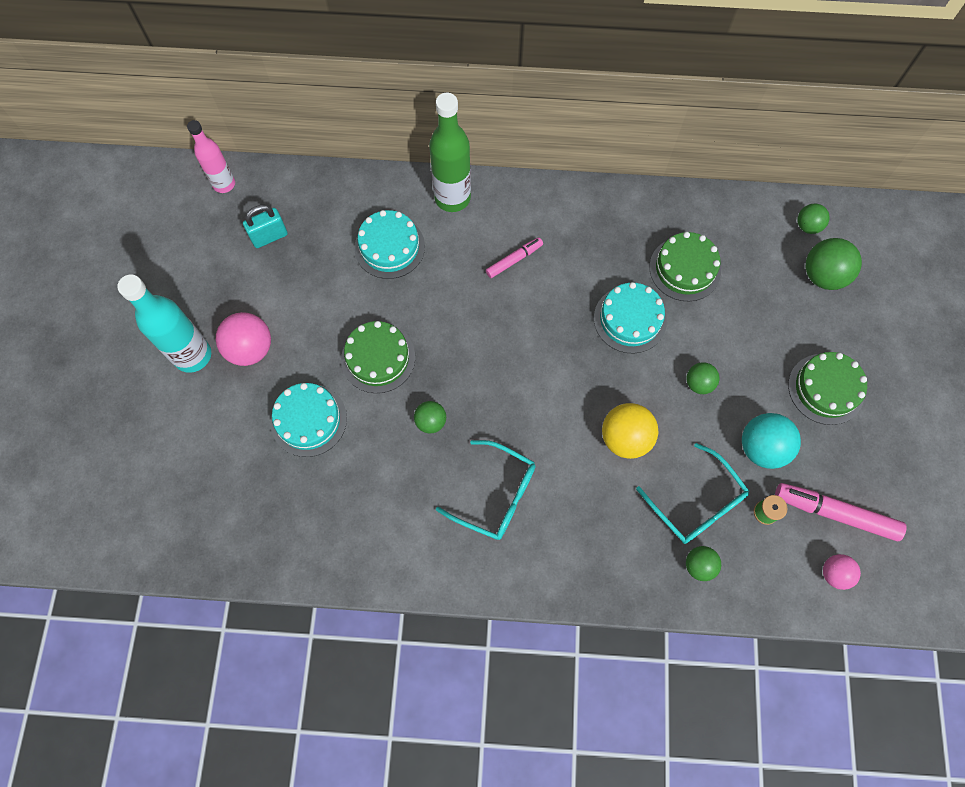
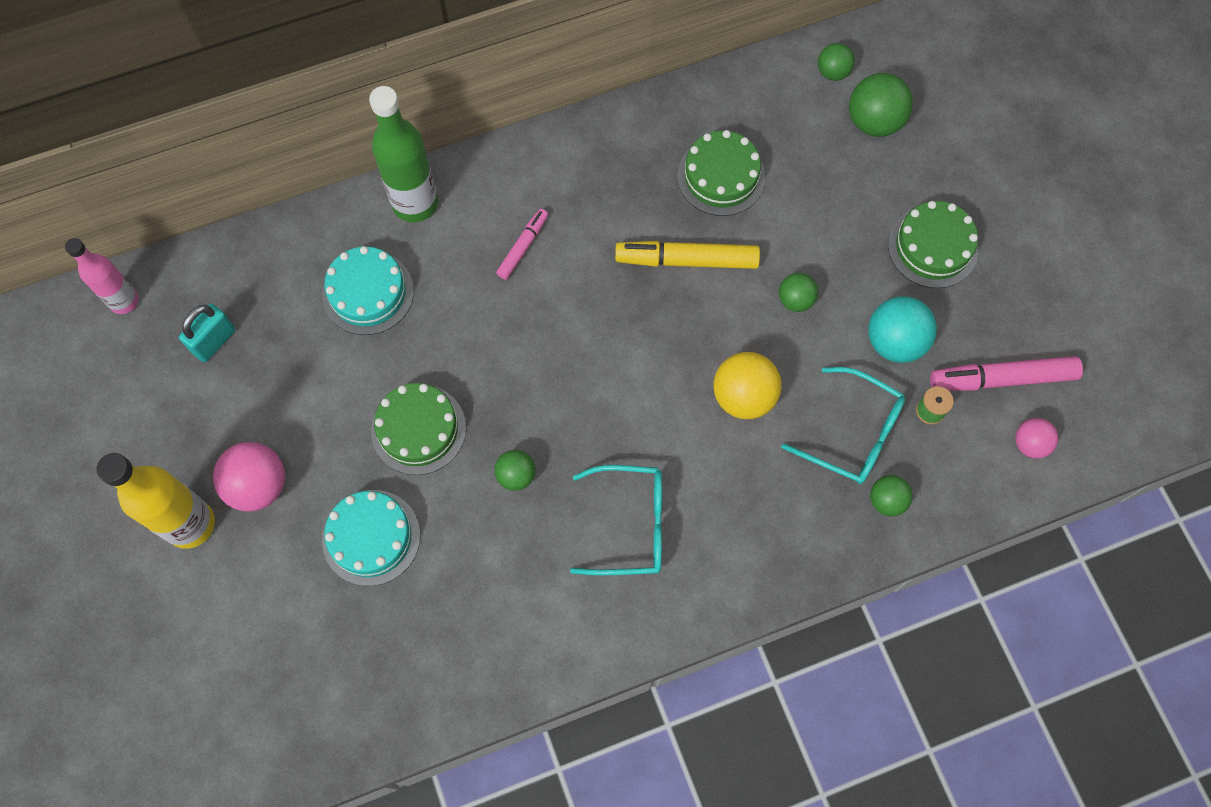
camera: 25 degrees left, 0 degrees up
turquoise bottle [117,274,211,373] -> yellow bottle [96,453,215,549]
turquoise cake [594,282,667,353] -> yellow marker [615,241,760,269]

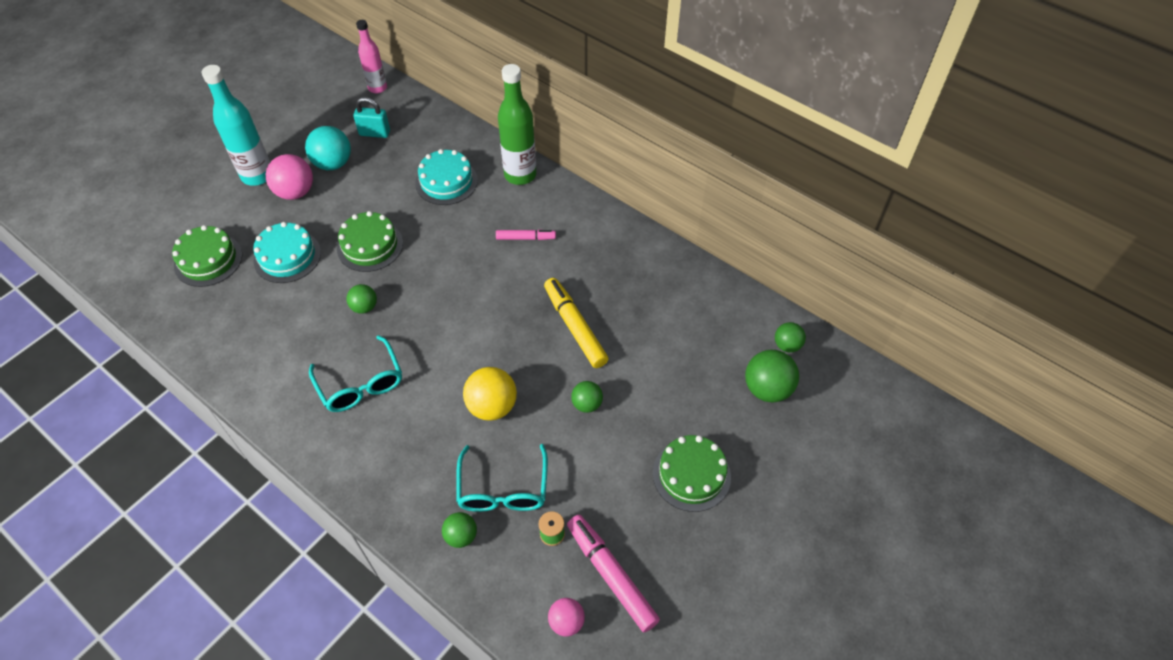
camera: 60 degrees right, 15 degrees down
yellow bottle [96,453,215,549] -> turquoise bottle [202,65,270,186]
green cake [677,130,765,216] -> green cake moved to [172,225,242,287]
turquoise ball [868,296,937,363] -> turquoise ball moved to [305,126,351,170]

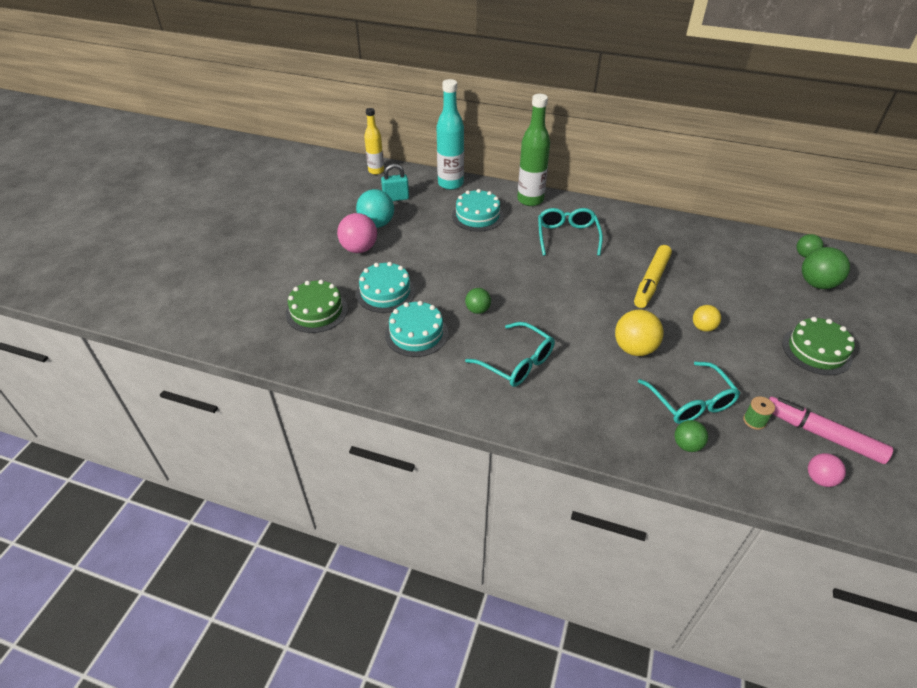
camera: 20 degrees left, 10 degrees down
turquoise bottle [202,65,270,186] -> turquoise bottle moved to [436,79,464,190]
green cake [337,211,403,272] -> none
pink bottle [356,20,387,93] -> yellow bottle [364,108,384,175]
pink marker [496,229,556,240] -> turquoise glasses [538,208,603,256]
yellow marker [544,278,609,368] -> yellow marker turned 105 degrees counterclockwise [634,245,672,308]
green ball [571,381,603,413] -> yellow ball [693,305,721,332]
none -> turquoise cake [385,301,448,357]

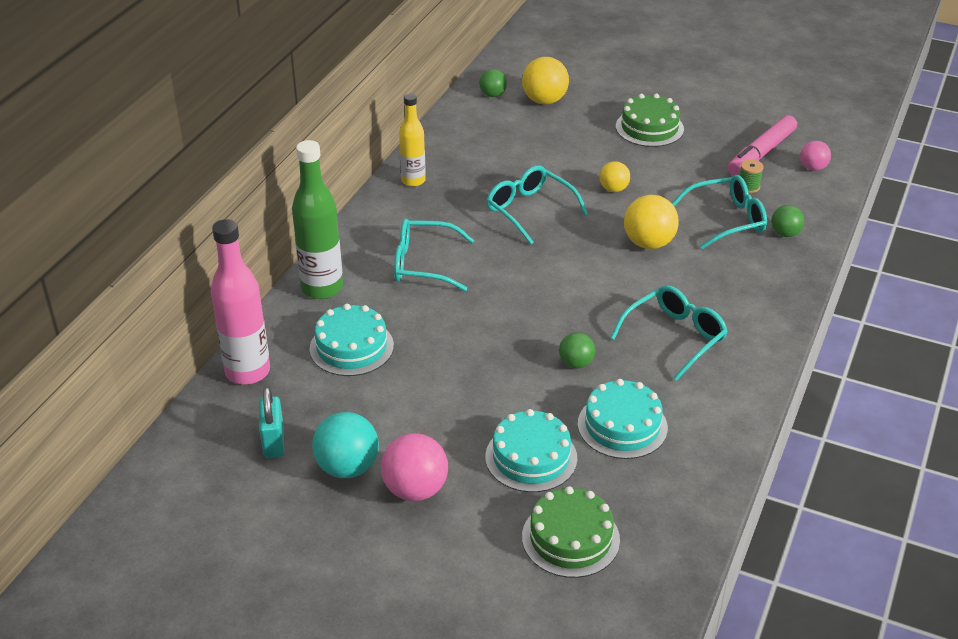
camera: 85 degrees left, 5 degrees down
yellow bottle [364,108,384,175] -> yellow bottle moved to [399,94,426,187]
turquoise bottle [436,79,464,190] -> pink bottle [211,219,270,385]
yellow marker [634,245,672,308] -> turquoise glasses [486,166,588,245]
green ball [802,247,850,289] -> yellow ball [522,57,569,104]

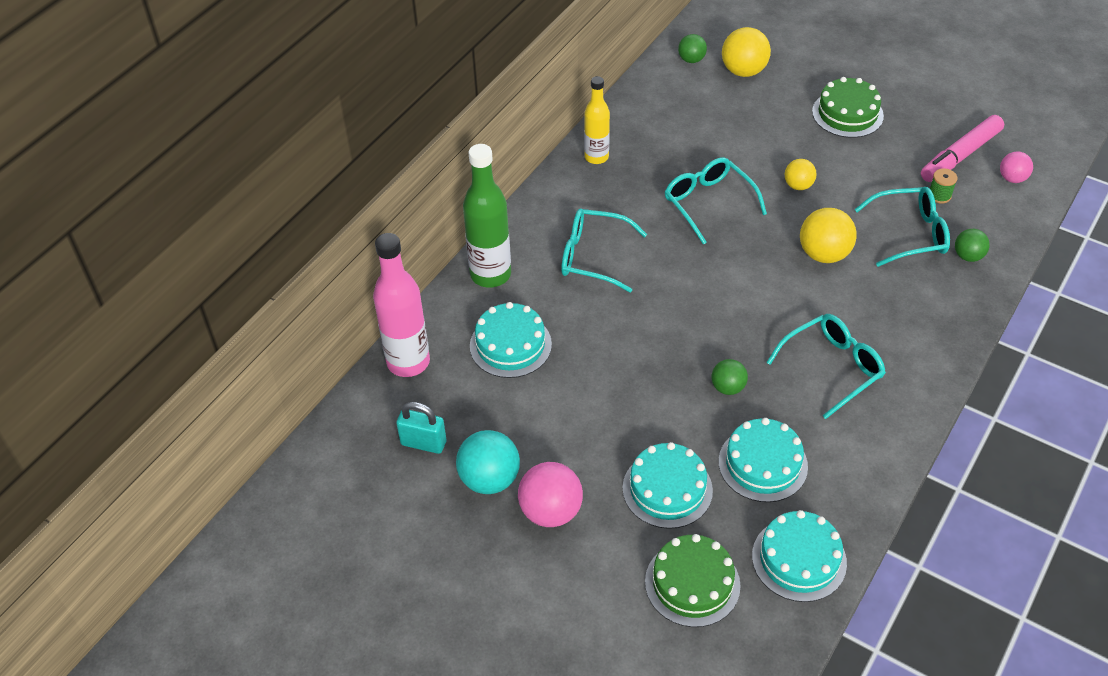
camera: 10 degrees right, 10 degrees up
turquoise padlock [259,387,284,458] -> turquoise padlock turned 75 degrees counterclockwise [396,402,446,454]
none -> turquoise cake [752,510,847,602]

